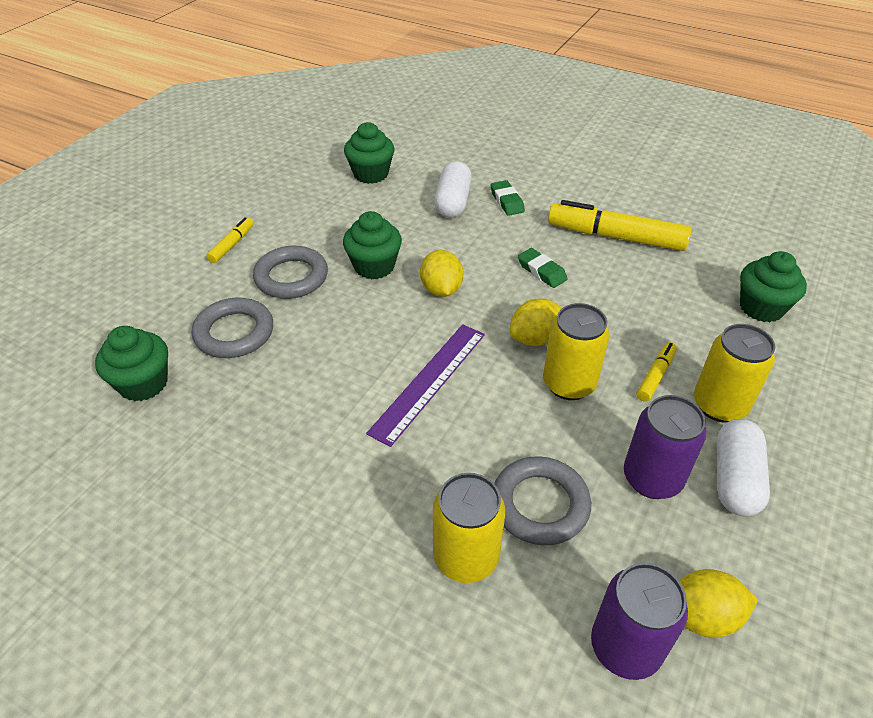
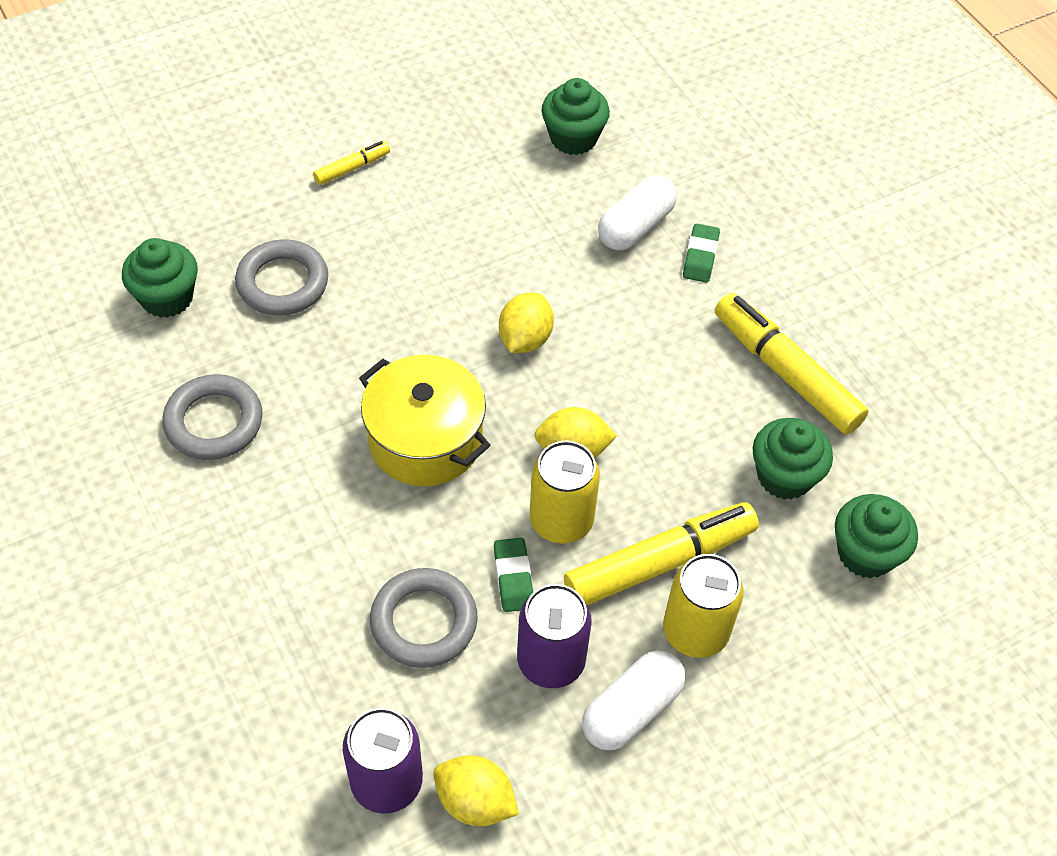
camera: 30 degrees right, 10 degrees up
grey ring [253,246,328,299] -> grey ring moved to [162,374,262,460]
green cupcake [343,211,402,279] -> green cupcake moved to [753,418,833,500]
purple ruler [366,324,485,447] -> yellow pot [359,355,490,486]
yellow can [433,473,505,583] -> none
green eraser [518,248,568,288] -> green eraser moved to [494,538,533,612]
yellow marker [636,342,677,402] -> yellow marker [564,502,759,606], size x2.09

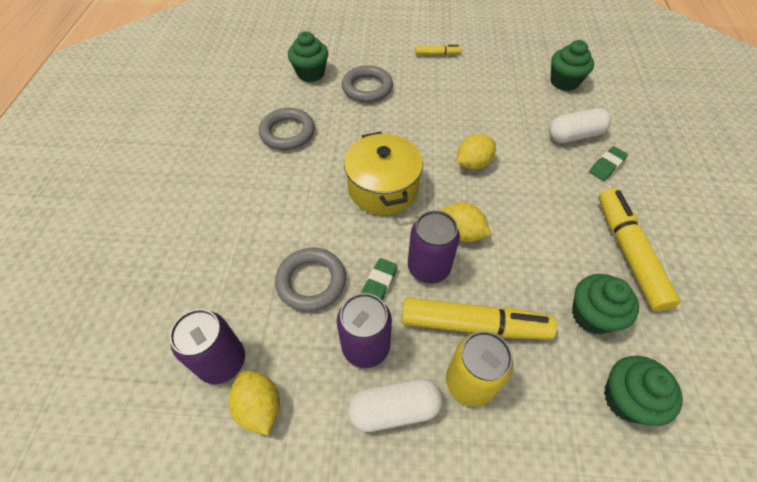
camera: 35 degrees right, 0 degrees up
yellow can [530,441,600,544] -> purple can [408,210,460,283]

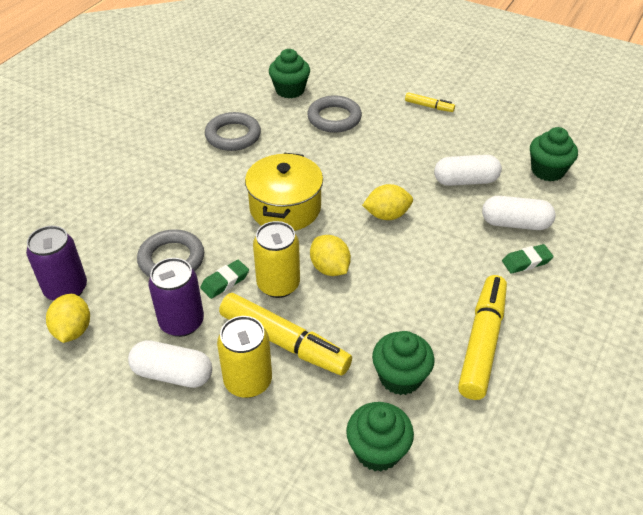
camera: 25 degrees right, 10 degrees down
purple can [408,210,460,283] -> yellow can [253,221,300,298]
none -> white capsule [434,155,502,186]

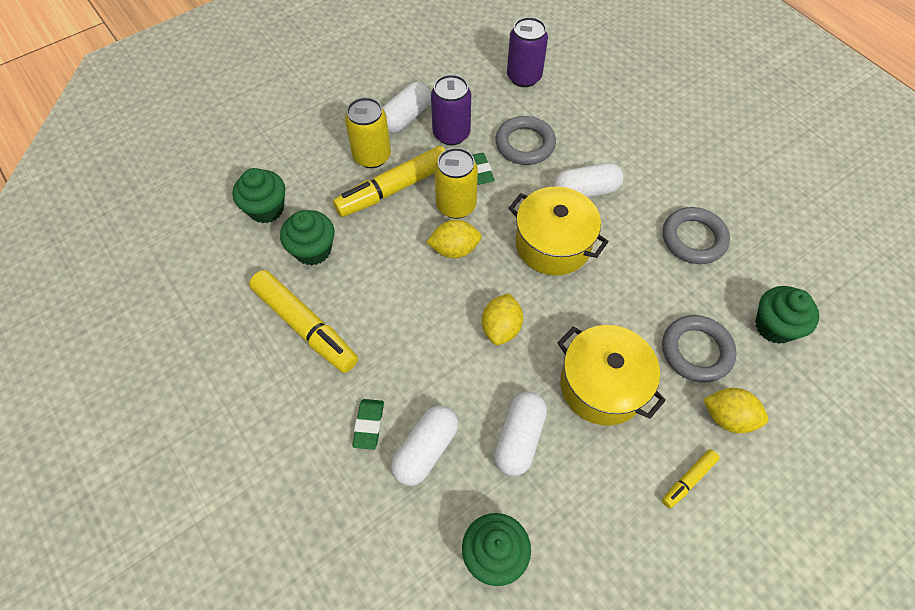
camera: 115 degrees right, 15 degrees up
yellow lemon [46,294,90,343] -> yellow lemon moved to [703,388,769,433]
none -> white capsule [553,163,623,198]
none -> yellow pot [557,325,666,426]

